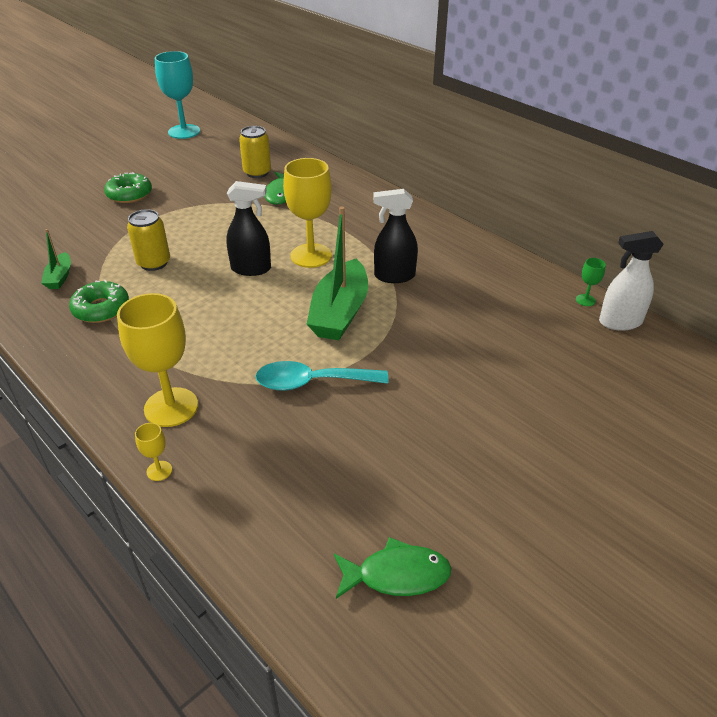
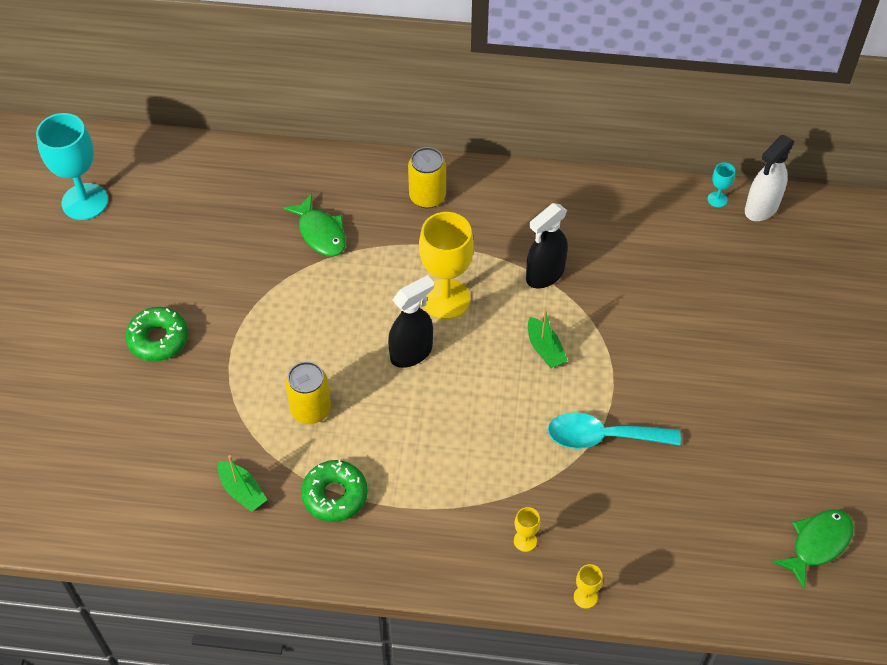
camera: 40 degrees left, 15 degrees up
yellow goblet [117,293,198,427] -> yellow goblet [514,507,540,552], size x0.43
yellow can [239,126,271,178] -> yellow can moved to [408,147,446,208]
turquoise spoon [255,361,388,391] -> turquoise spoon turned 45 degrees clockwise [548,412,681,449]
green boat [307,207,368,340] -> green boat [528,310,568,368], size x0.50
green goblet [576,258,606,306] -> turquoise goblet [708,163,735,207]

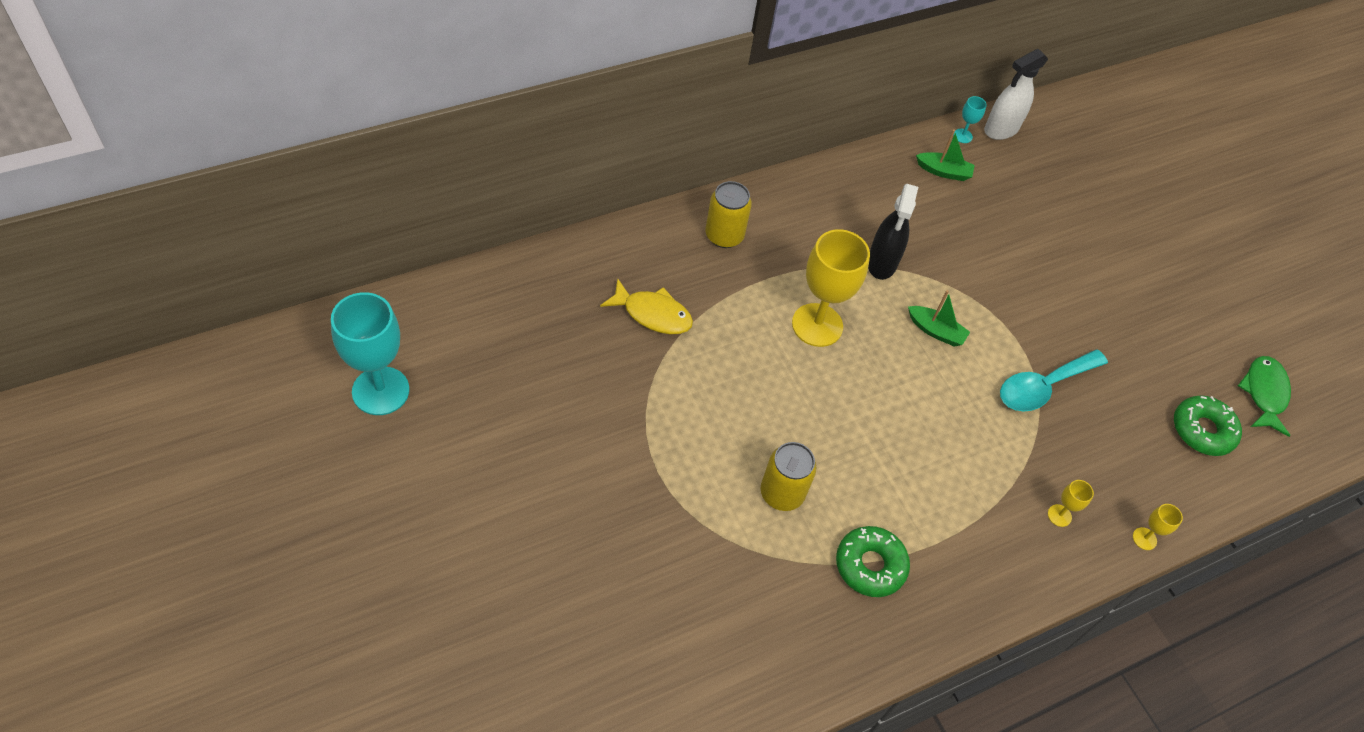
camera: 40 degrees left, 0 degrees up
green donut [125,307,188,361] -> green donut moved to [1174,395,1242,456]
green boat [218,455,267,512] -> green boat moved to [916,129,975,181]
green fish [283,193,346,256] -> yellow fish [600,278,693,334]
black spray bottle [388,275,434,368] -> none
white spray bottle [745,135,795,221] -> white spray bottle turned 45 degrees clockwise [984,49,1048,140]

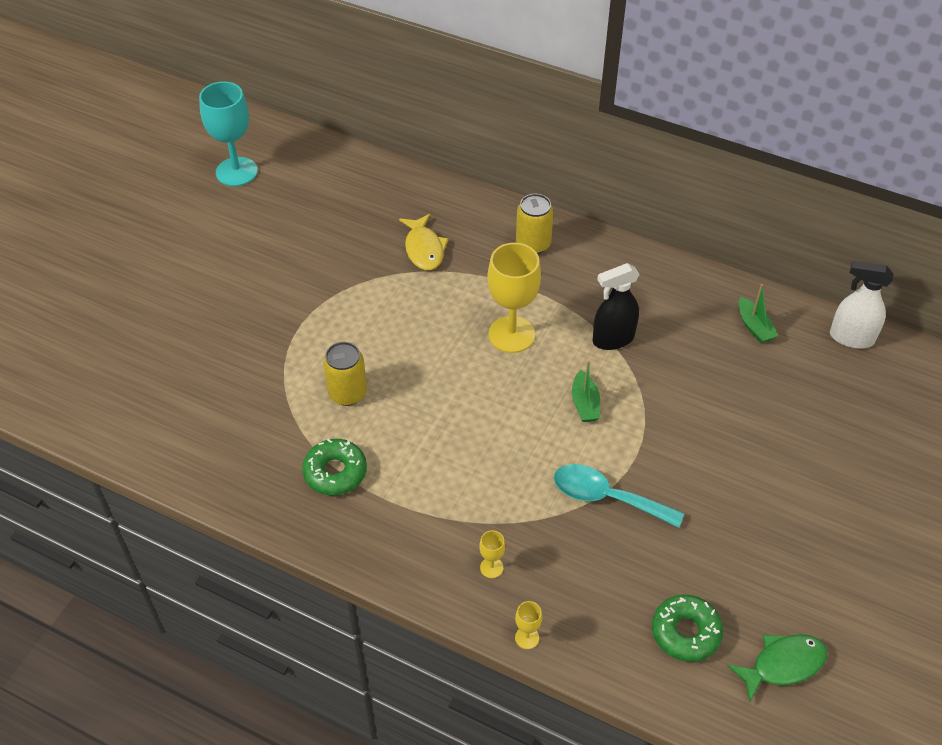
camera: 60 degrees right, 5 degrees down
turquoise goblet [953,96,987,143] -> none

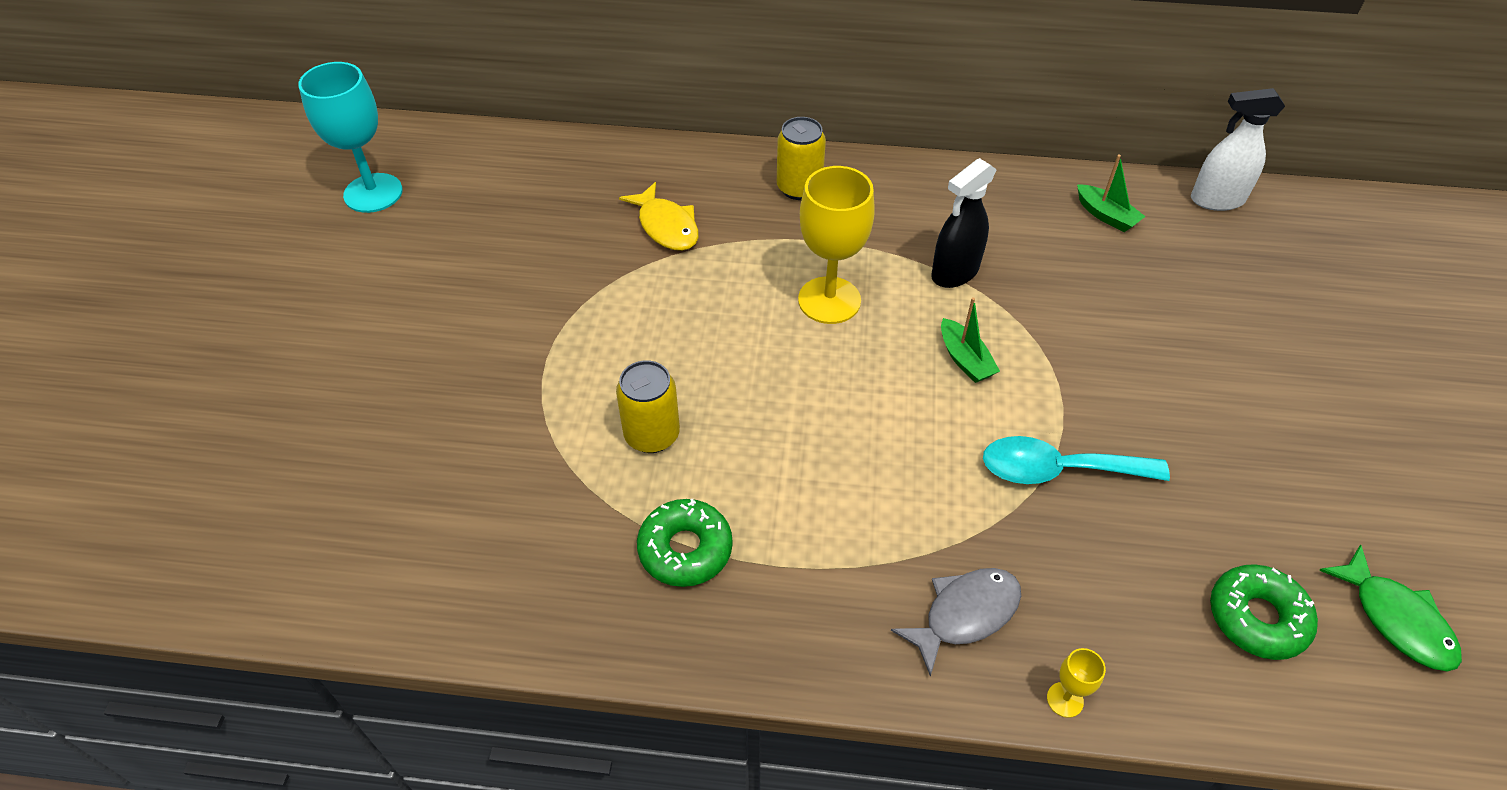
camera: 20 degrees left, 0 degrees up
yellow goblet [479,530,505,578] -> grey fish [891,568,1021,677]
green fish [727,634,827,702] -> green fish turned 105 degrees clockwise [1319,545,1462,671]

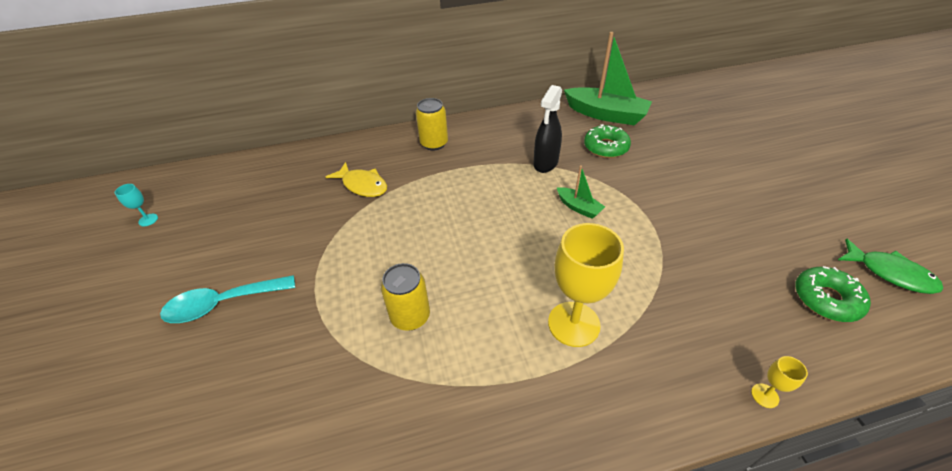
camera: 20 degrees left, 5 degrees down
turquoise goblet [298,62,403,213] -> turquoise goblet [115,184,158,226], size x0.43
green donut [637,499,733,587] -> green donut moved to [584,124,631,158]
yellow goblet [798,166,875,324] -> yellow goblet moved to [548,223,624,347]
grey fish [891,568,1021,677] -> none
turquoise spoon [983,436,1170,484] -> turquoise spoon moved to [160,275,295,323]
green boat [1077,154,1146,232] -> green boat [564,32,652,126], size x2.02
white spray bottle [1191,88,1285,211] -> none

